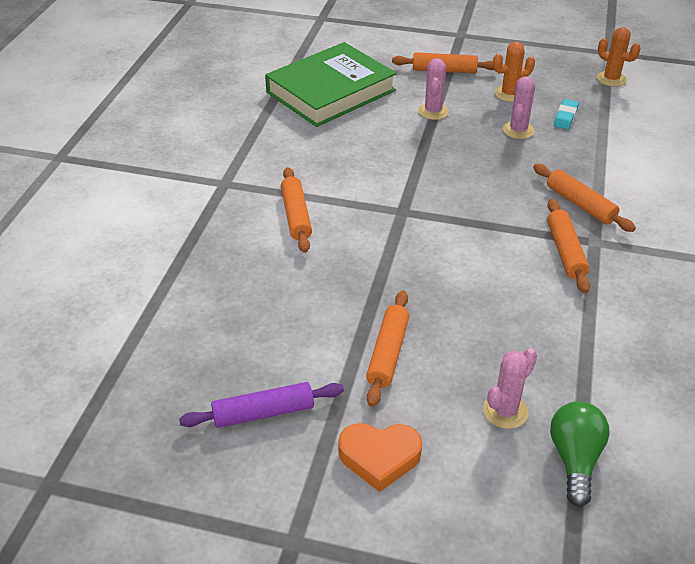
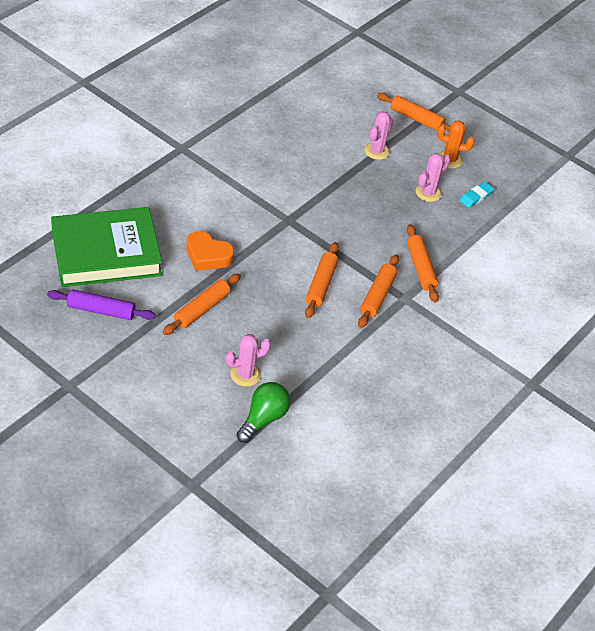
camera: 20 degrees right, 5 degrees up
green book [265,42,397,127] -> green book moved to [51,207,162,287]
orange rolling pin [281,167,312,253] -> orange rolling pin moved to [305,242,339,318]
orange heart [338,423,422,492] -> orange heart moved to [186,231,234,271]
orange cactus [597,27,641,87] -> none

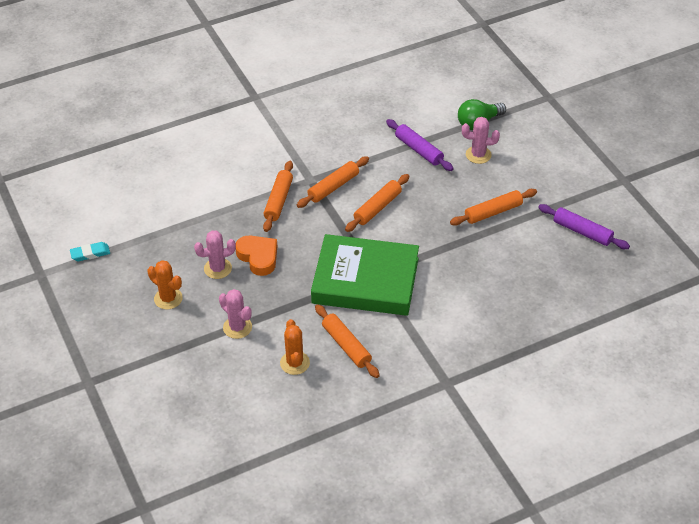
camera: 150 degrees left, 0 degrees up
green book [51,207,162,287] -> green book moved to [311,234,419,316]
orange heart [186,231,234,271] -> orange heart moved to [236,236,277,276]
pink cactus [364,111,393,160] -> pink cactus turned 75 degrees clockwise [219,289,252,339]
orange rolling pin [377,93,451,131] -> orange rolling pin moved to [315,304,380,378]
turquoise eraser [460,182,494,208] -> turquoise eraser moved to [70,242,110,261]
none -> orange cactus [280,319,310,375]
none -> purple rolling pin [386,119,454,171]

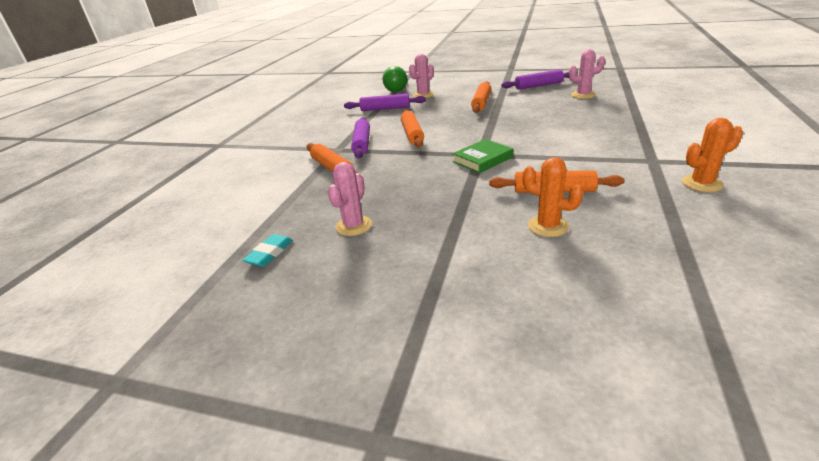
camera: 45 degrees left, 15 degrees down
turquoise eraser [70,242,110,261] -> turquoise eraser moved to [243,234,293,267]
orange cactus [147,260,183,309] -> orange cactus moved to [682,118,743,192]
pink cactus [219,289,252,339] -> pink cactus moved to [569,49,605,99]
orange heart [236,236,277,276] -> none
orange rolling pin [297,156,369,208] -> purple rolling pin [351,117,370,158]
green book [311,234,419,316] -> green book [452,139,513,173], size x0.46

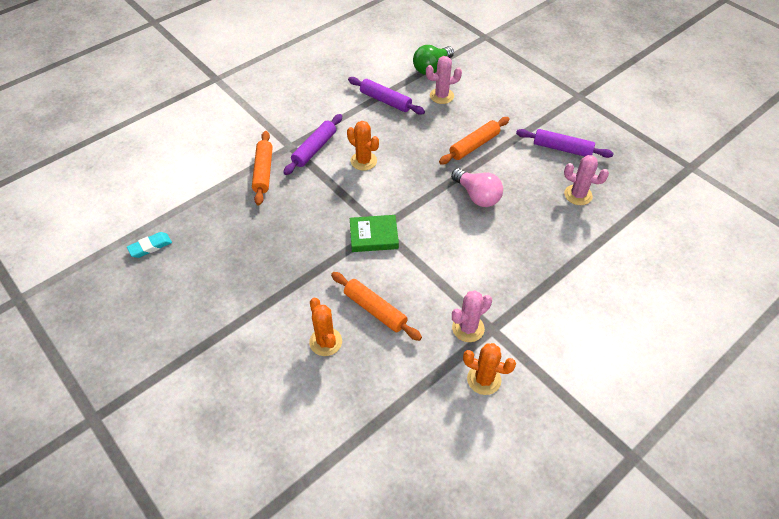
camera: 30 degrees right, 20 degrees up
pink cactus [328,162,372,236] -> pink cactus moved to [452,291,492,342]
orange rolling pin [401,110,424,148] -> orange cactus [347,121,379,171]
none -> pink light bulb [451,168,503,207]

